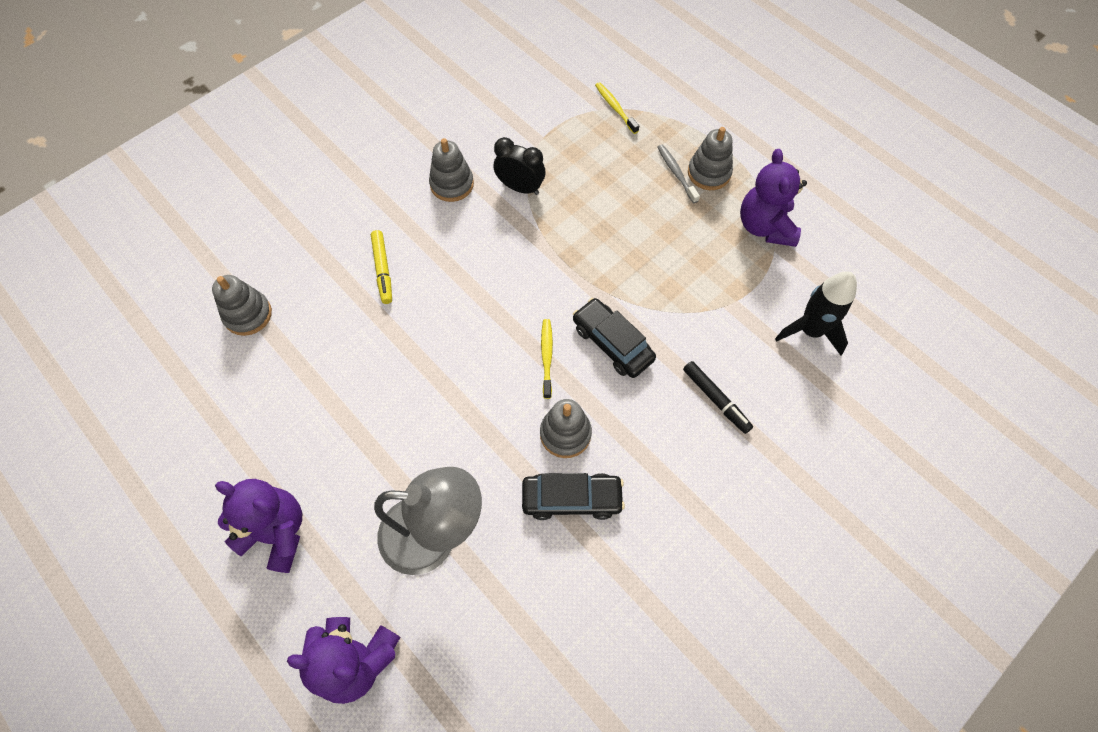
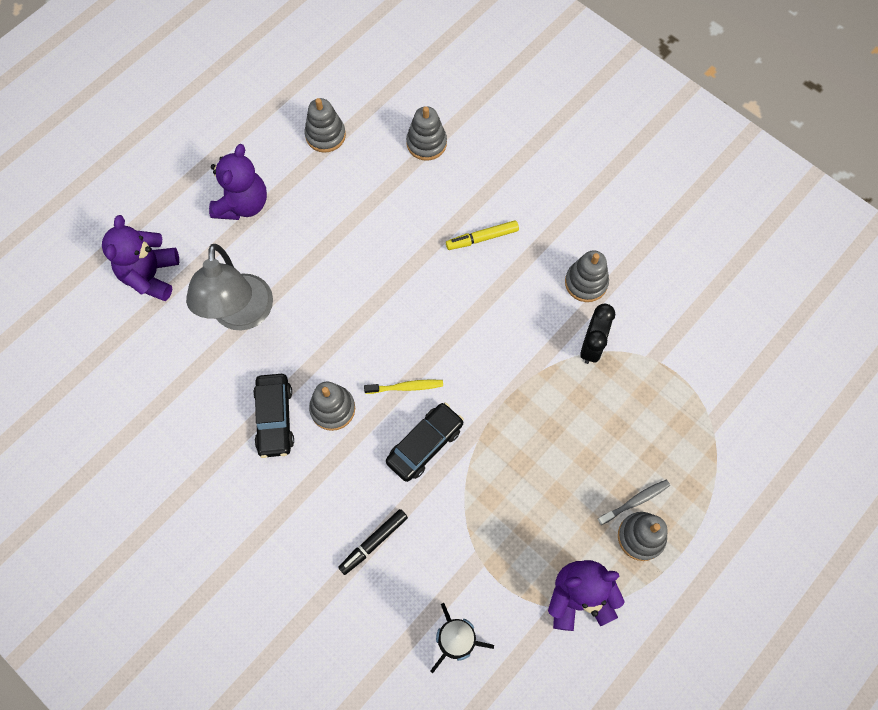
camera: 85 degrees right, 5 degrees up
yellow toothbrush [595,82,639,134] -> none
none -> grey stacking toy [305,98,346,153]

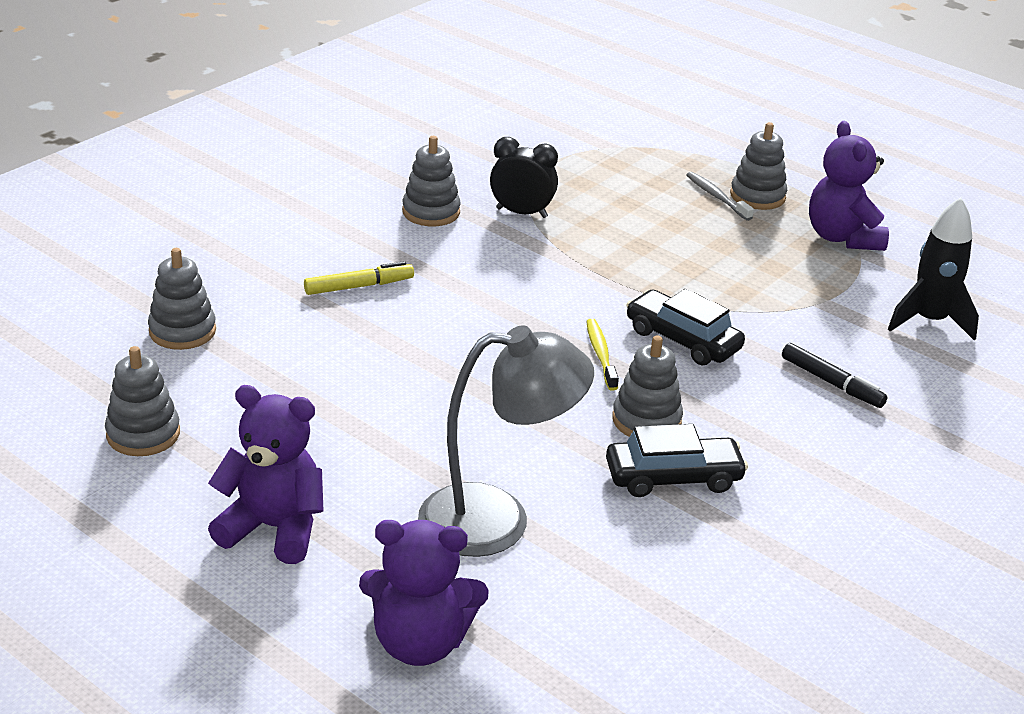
camera: 95 degrees left, 35 degrees down
yellow marker [446,220,519,250] -> yellow marker turned 90 degrees counterclockwise [304,261,414,295]

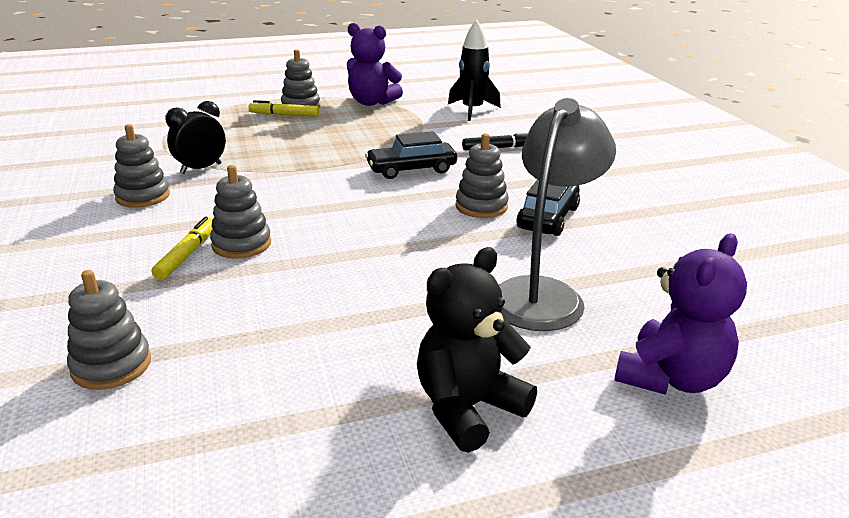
camera: 55 degrees left, 5 degrees down
grey stacking toy [105,346,180,456] -> grey stacking toy moved to [210,165,271,259]
purple teddy bear [208,385,324,564] -> black teddy bear [417,247,537,453]
yellow toothbrush [586,319,619,391] -> none
grey toothbrush [686,172,754,221] -> yellow marker [248,100,319,117]

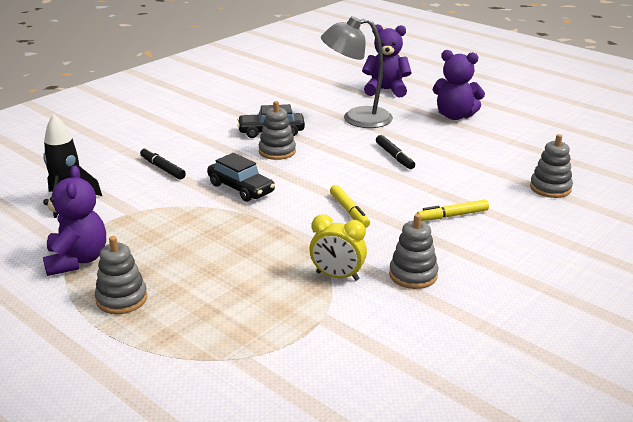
camera: 120 degrees left, 0 degrees up
black clock [165,101,226,174] -> yellow clock [309,215,367,281]
grey stacking toy [210,165,271,259] -> none
yellow marker [248,100,319,117] -> yellow marker moved to [330,185,370,228]
black teddy bear [417,247,537,453] -> purple teddy bear [433,50,485,120]
none -> black marker [376,135,415,169]

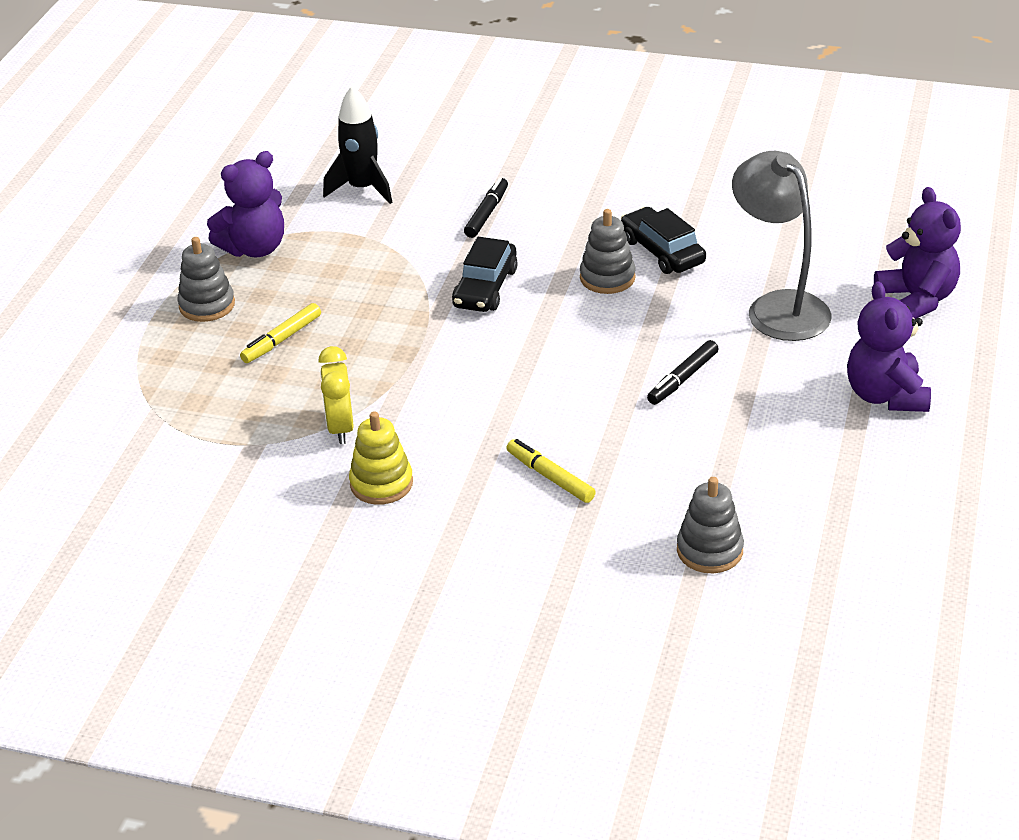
camera: 65 degrees right, 10 degrees up
yellow marker [330,185,370,228] -> yellow marker moved to [240,303,321,363]
grey stacking toy [389,214,438,289] -> yellow stacking toy [349,411,413,505]

